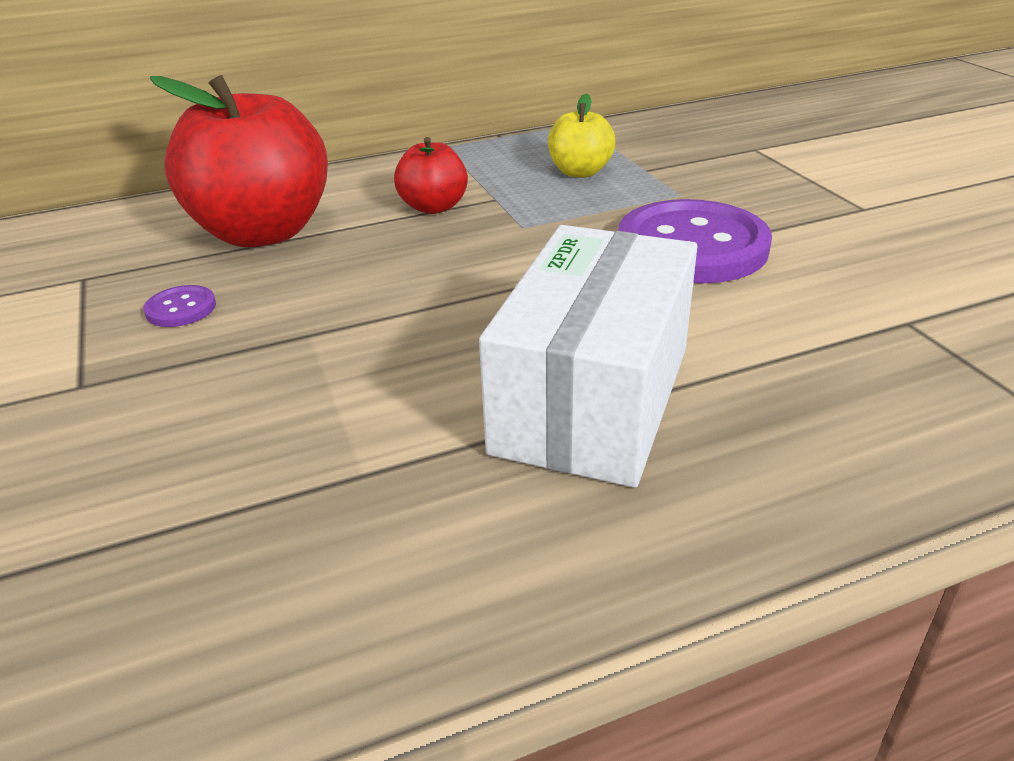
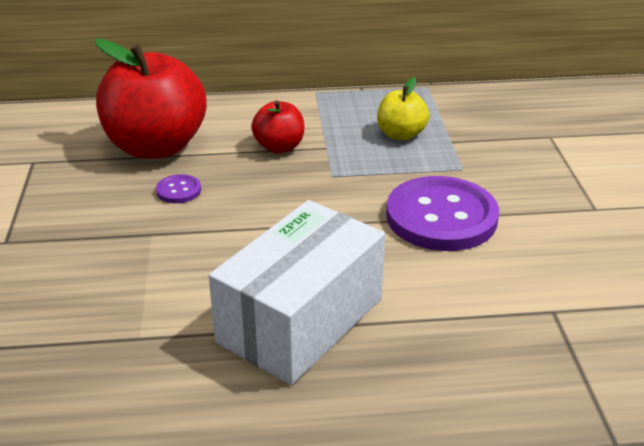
camera: 15 degrees right, 0 degrees up
purple button [143,285,216,327] -> purple button moved to [156,174,201,203]

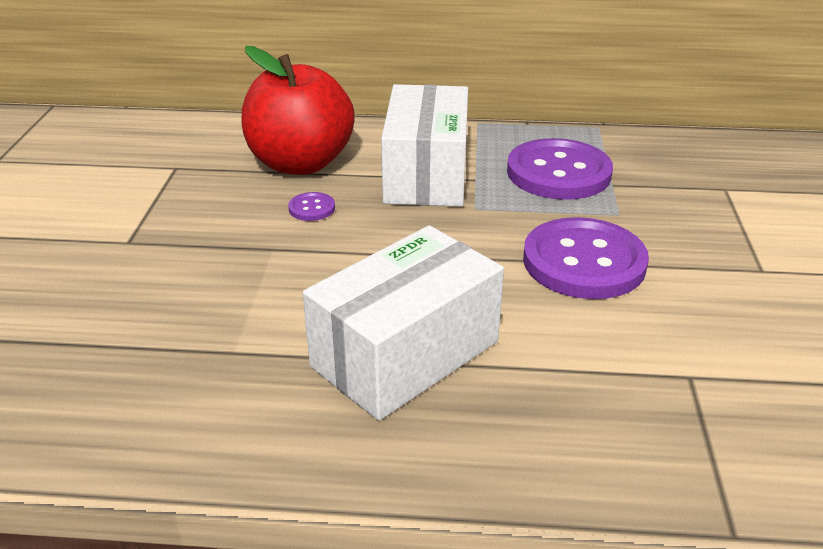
camera: 10 degrees right, 0 degrees up
red apple [251,100,304,153] -> white box [381,84,468,207]
yellow apple [377,77,429,141] -> purple button [507,138,613,200]

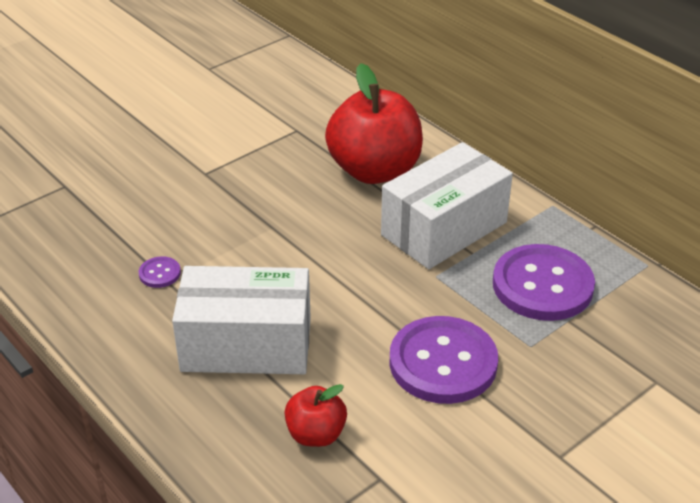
camera: 45 degrees right, 5 degrees up
purple button [288,192,335,221] -> purple button moved to [139,256,181,288]
none -> red apple [284,384,347,447]

